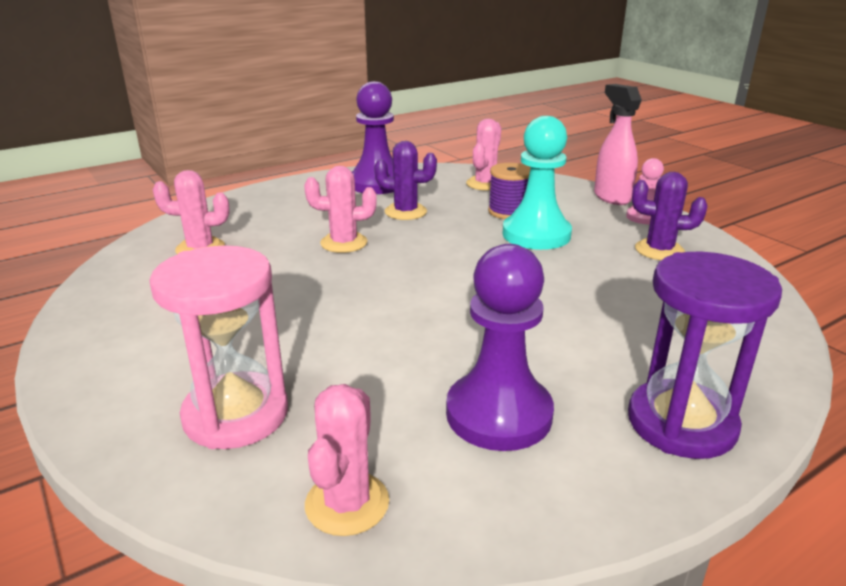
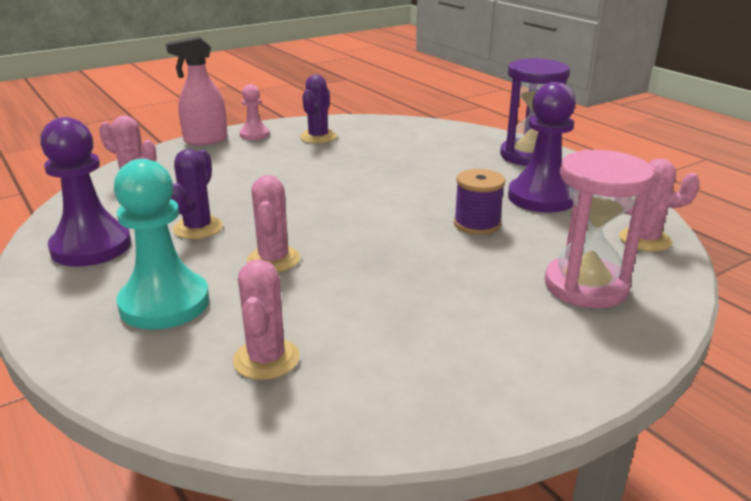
camera: 90 degrees left, 0 degrees up
purple spool [488,163,531,219] -> purple spool moved to [454,169,505,235]
turquoise pawn [503,116,572,250] -> turquoise pawn moved to [114,159,209,330]

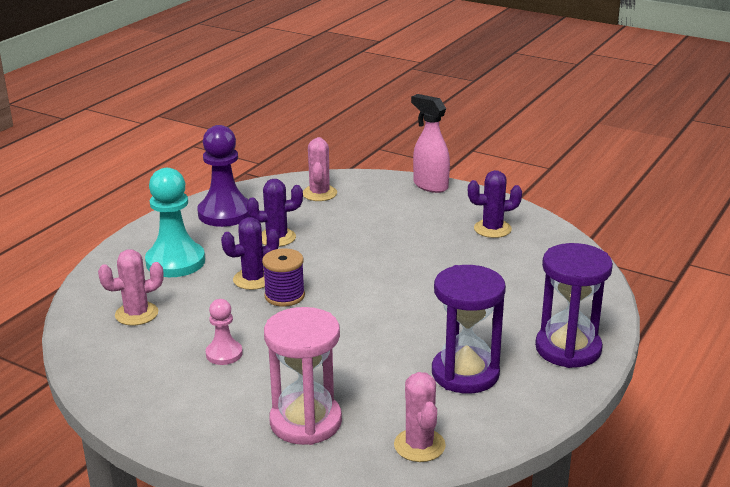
camera: 65 degrees right, 0 degrees up
pink pawn [239,84,269,140] -> pink pawn moved to [206,299,243,365]
pink cactus [247,175,300,272] -> purple cactus [221,217,279,290]
purple spool [454,169,505,235] -> purple spool moved to [262,249,305,306]
purple pawn [508,82,576,213] -> purple hourglass [432,265,506,394]

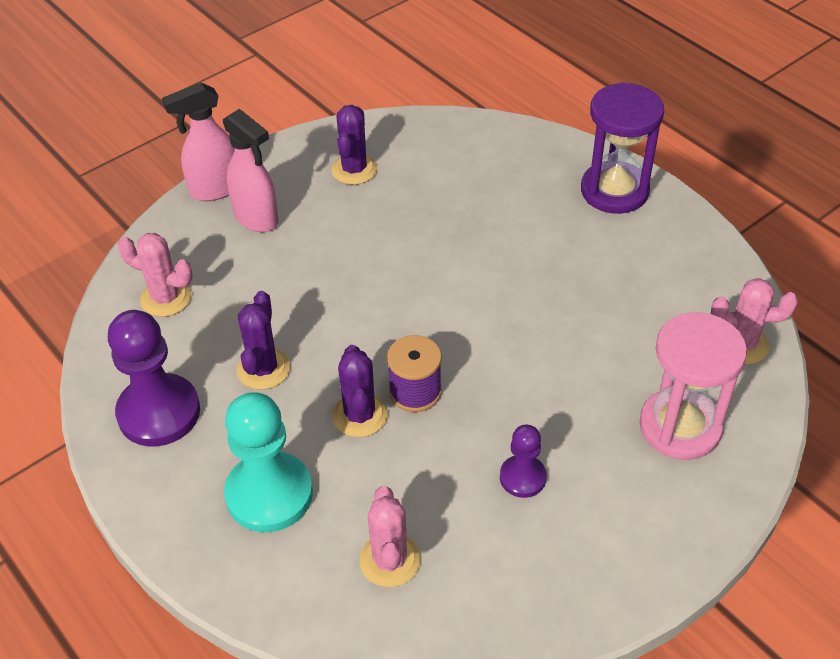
camera: 70 degrees left, 20 degrees up
pink pawn [206,299,243,365] -> purple pawn [500,425,547,498]
purple hourglass [432,265,506,394] -> none
none -> pink spray bottle [223,109,279,232]

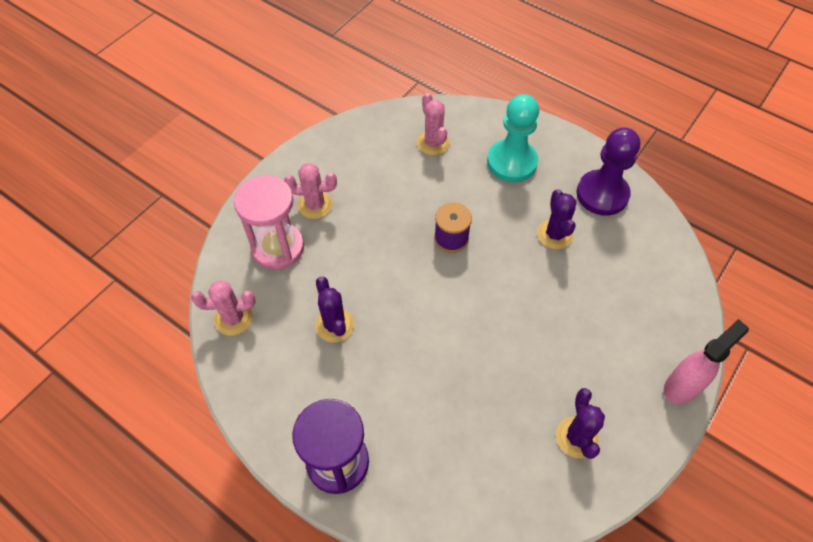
camera: 165 degrees right, 10 degrees up
pink cactus [118,233,193,317] -> pink cactus moved to [284,163,337,219]
pink spray bottle [223,109,279,232] -> none
purple cactus [332,345,388,437] -> purple cactus moved to [315,276,354,342]
purple pawn [500,425,547,498] -> none

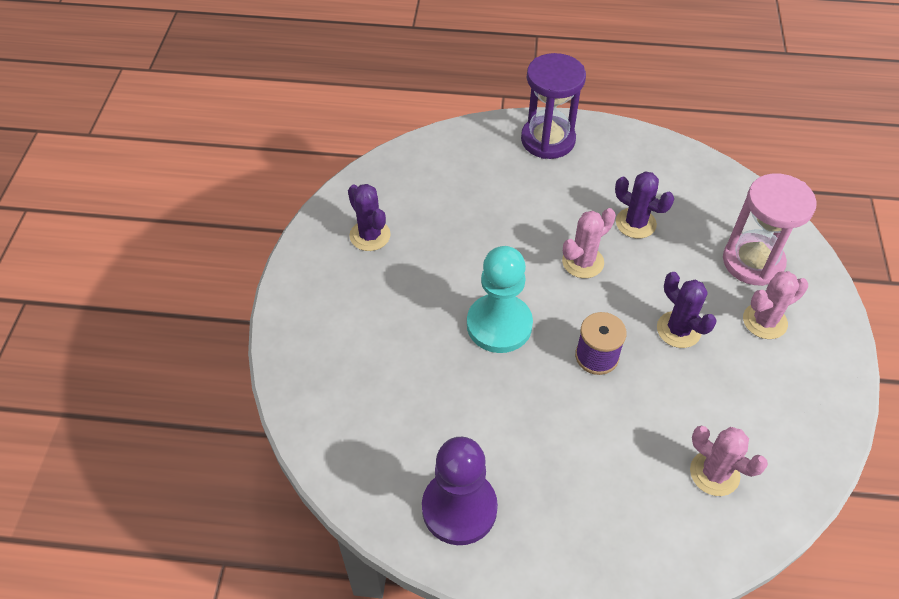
camera: 150 degrees right, 5 degrees down
pink cactus [191,280,255,335] -> pink cactus moved to [562,208,616,278]
turquoise pawn [487,94,539,182] -> turquoise pawn moved to [467,246,533,353]
purple cactus [537,189,577,249] -> purple cactus moved to [657,272,717,348]
pink spray bottle [664,319,749,404] -> none

